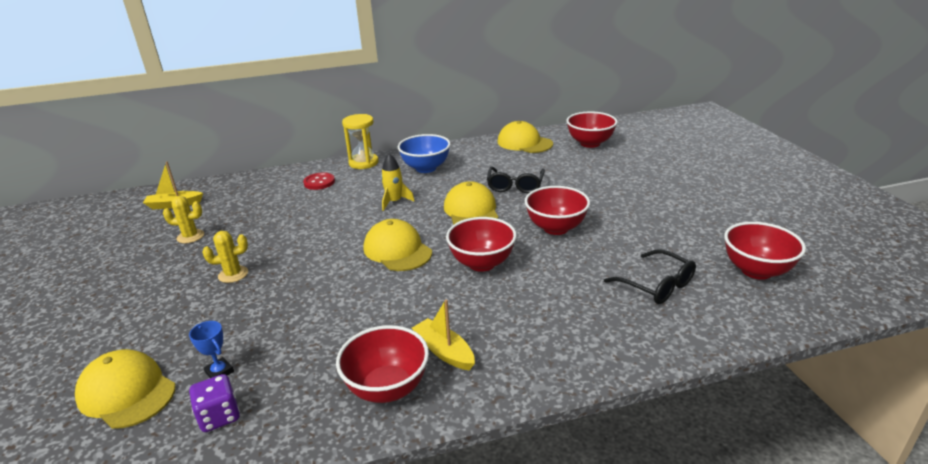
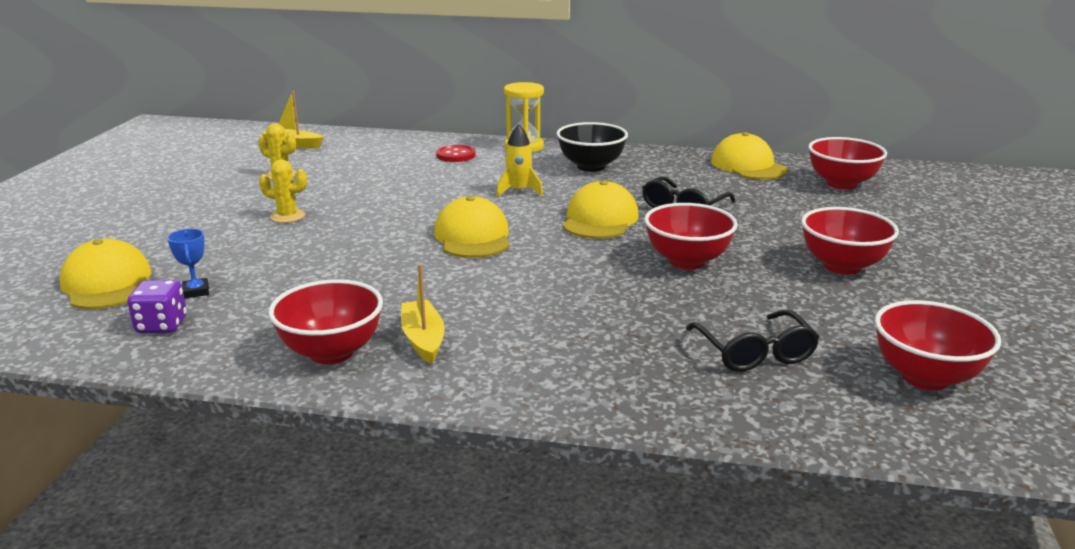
camera: 25 degrees right, 5 degrees down
blue bowl [398,134,451,173] -> black bowl [556,122,628,172]
red bowl [446,217,517,272] -> red bowl moved to [801,207,899,275]

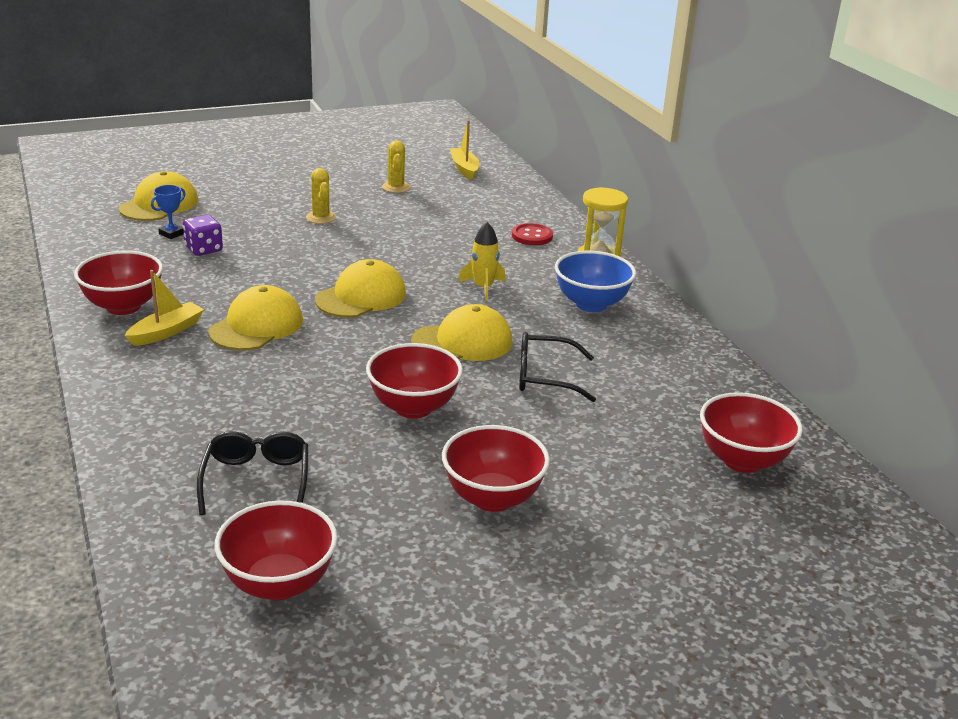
camera: 55 degrees right, 5 degrees up
purple dice [127,280,187,333] -> purple dice moved to [183,215,223,256]
black bowl [556,122,628,172] -> blue bowl [555,251,636,312]
black glasses [686,310,820,372] -> black glasses turned 135 degrees clockwise [197,431,308,515]
yellow cap [711,132,788,180] -> yellow cap moved to [208,285,303,350]

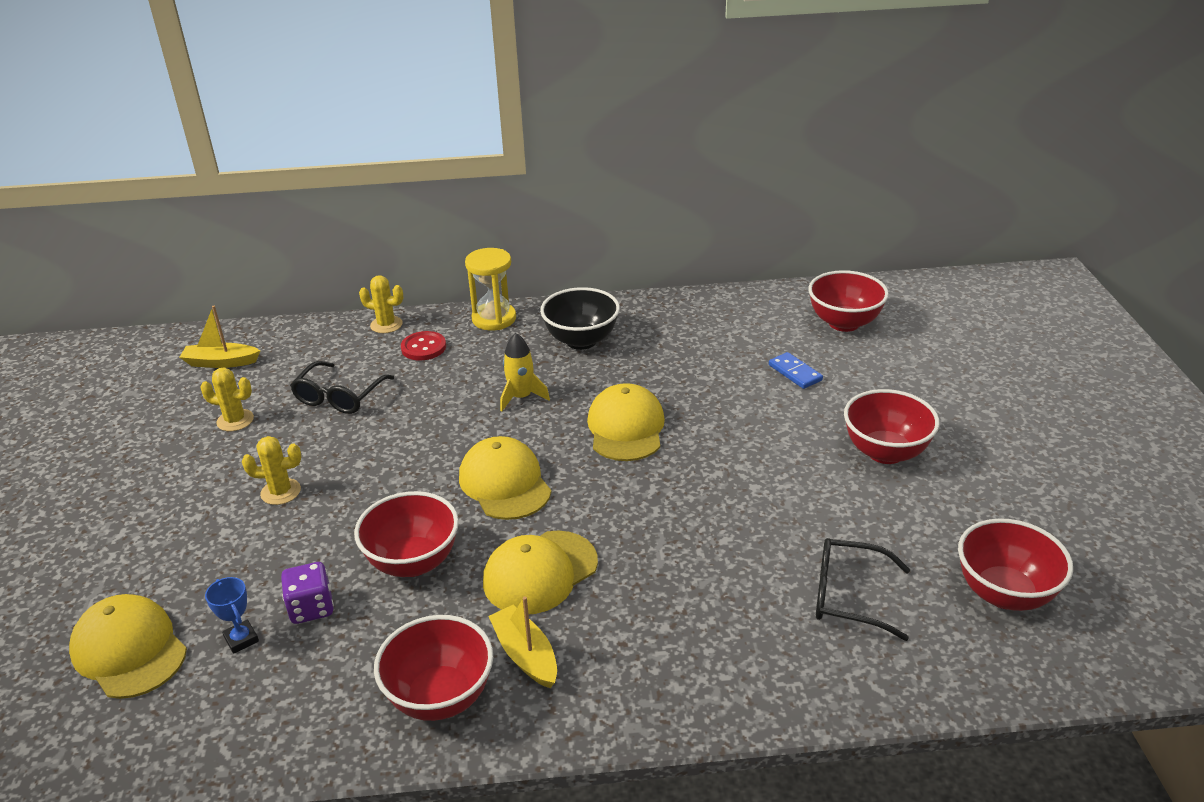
camera: 70 degrees left, 5 degrees up
yellow cap [208,285,303,350] -> yellow cap turned 90 degrees counterclockwise [483,531,598,614]
red bowl [366,343,463,418] -> red bowl moved to [354,491,459,577]
black glasses [519,332,596,402] -> black glasses moved to [290,361,394,414]
blue bowl [555,251,636,312] -> black bowl [540,287,620,350]
none -> yellow cactus [359,275,403,333]
none -> blue domino [769,352,823,389]

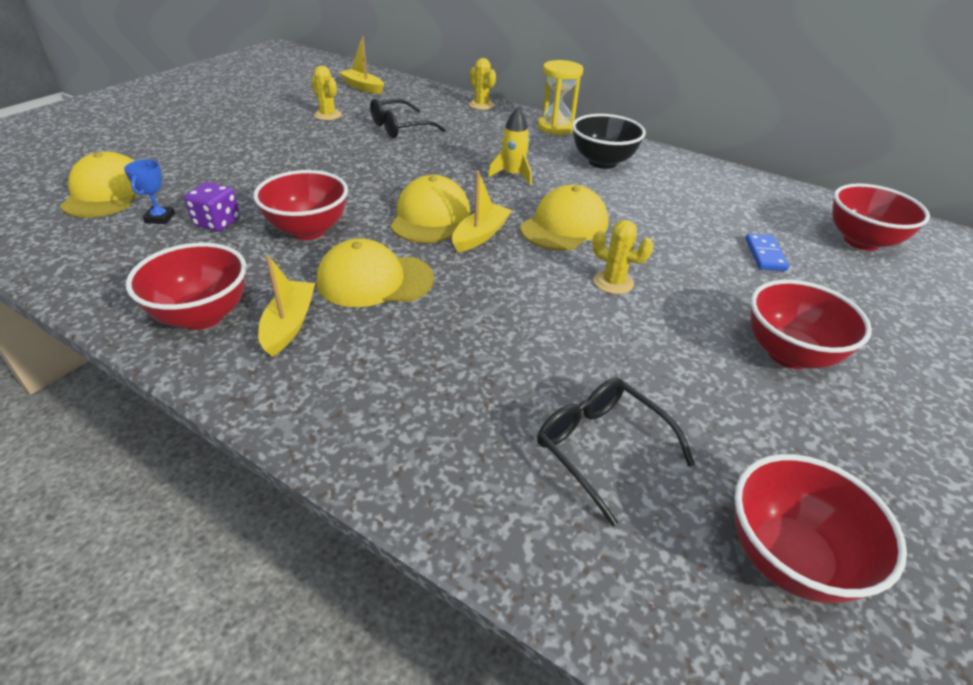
camera: 35 degrees right, 5 degrees up
yellow cactus [242,436,301,505] -> yellow cactus moved to [592,220,654,294]
red button [401,331,446,361] -> none
none -> yellow boat [452,171,512,252]

